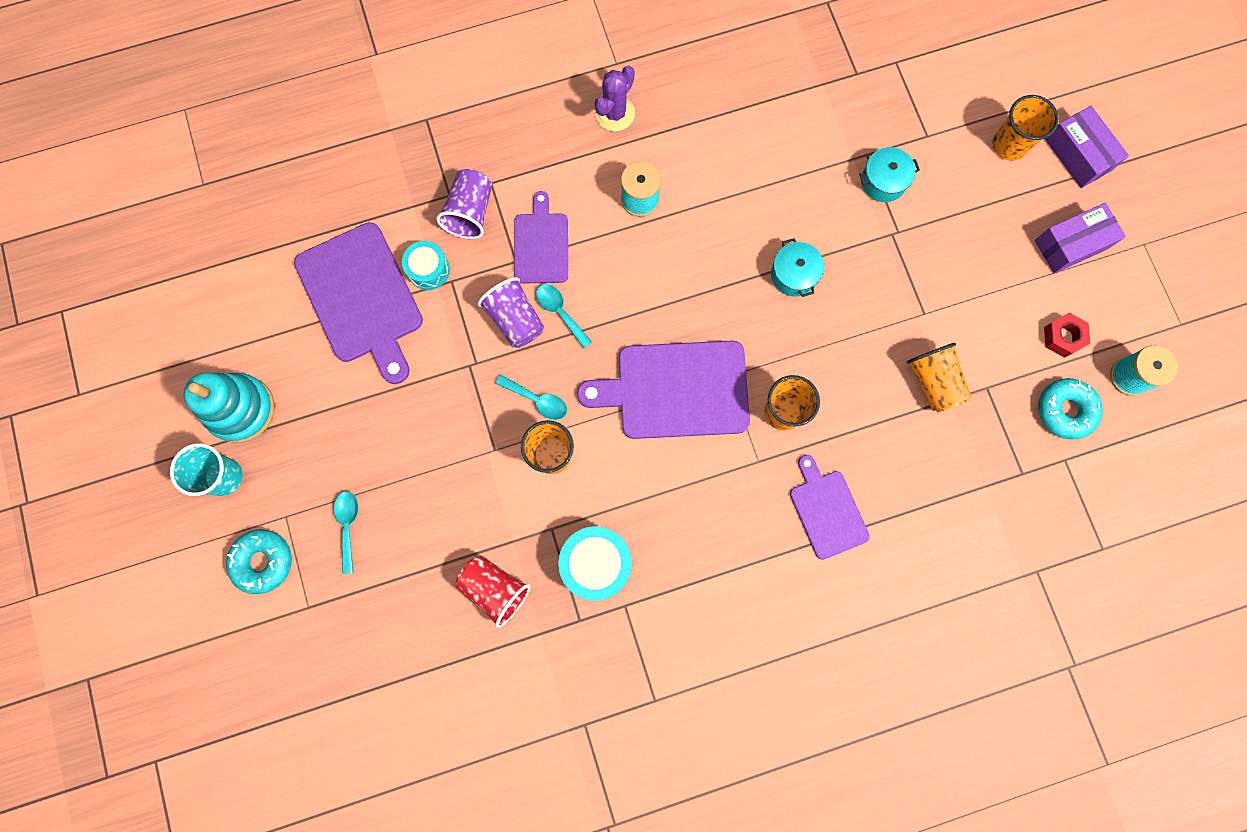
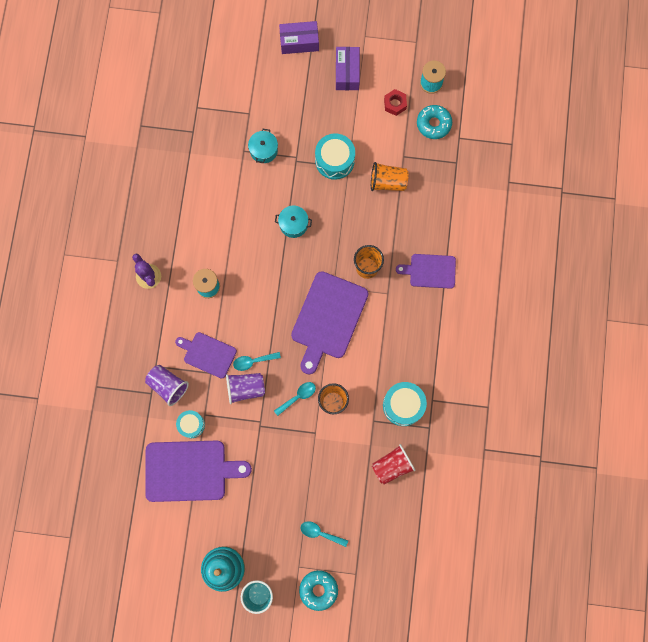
camera: 65 degrees left, 0 degrees up
orange cup [992,95,1059,161] -> none
none -> turquoise drum [315,133,355,180]

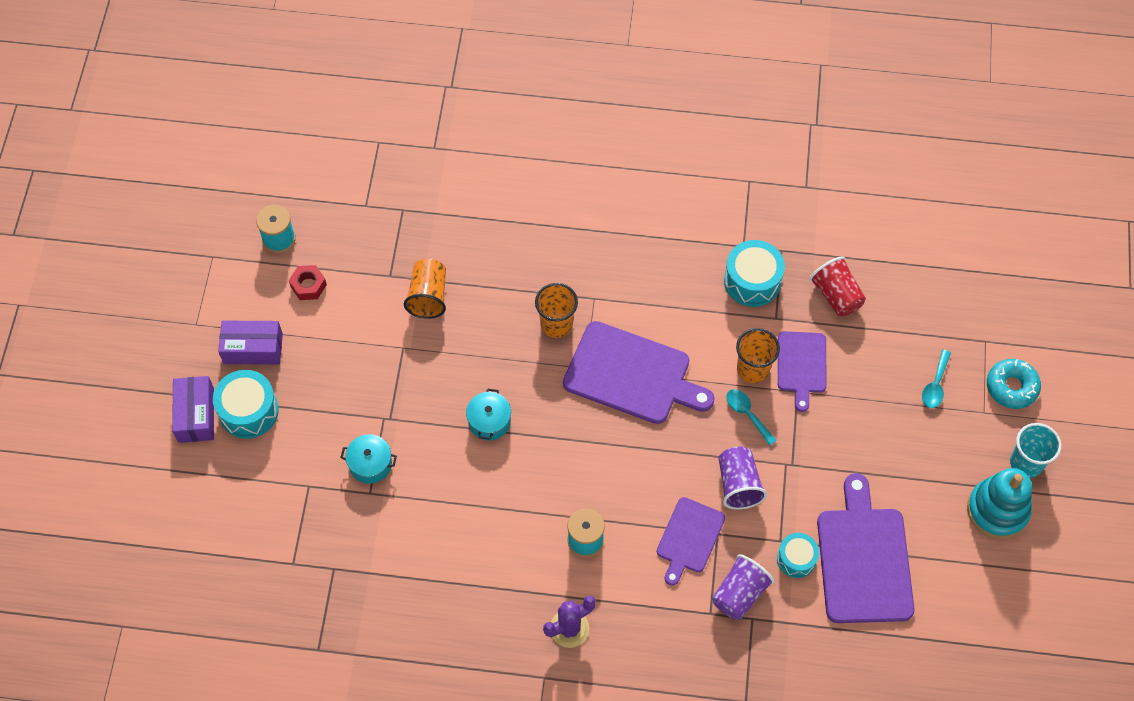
camera: 90 degrees left, 15 degrees down
turquoise spoon [233,352,281,371] -> none
turquoise drum [315,133,355,180] -> turquoise drum moved to [213,370,279,439]
purple cutting board [396,254,456,289] -> purple cutting board moved to [778,331,827,412]
turquoise donut [417,105,452,139] -> none

